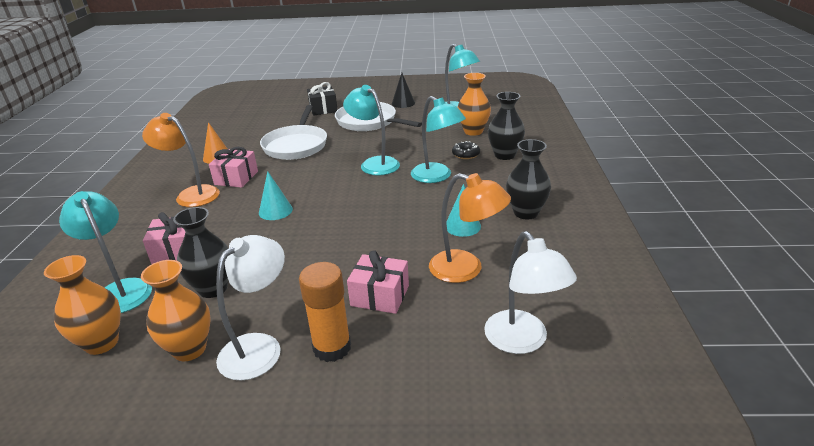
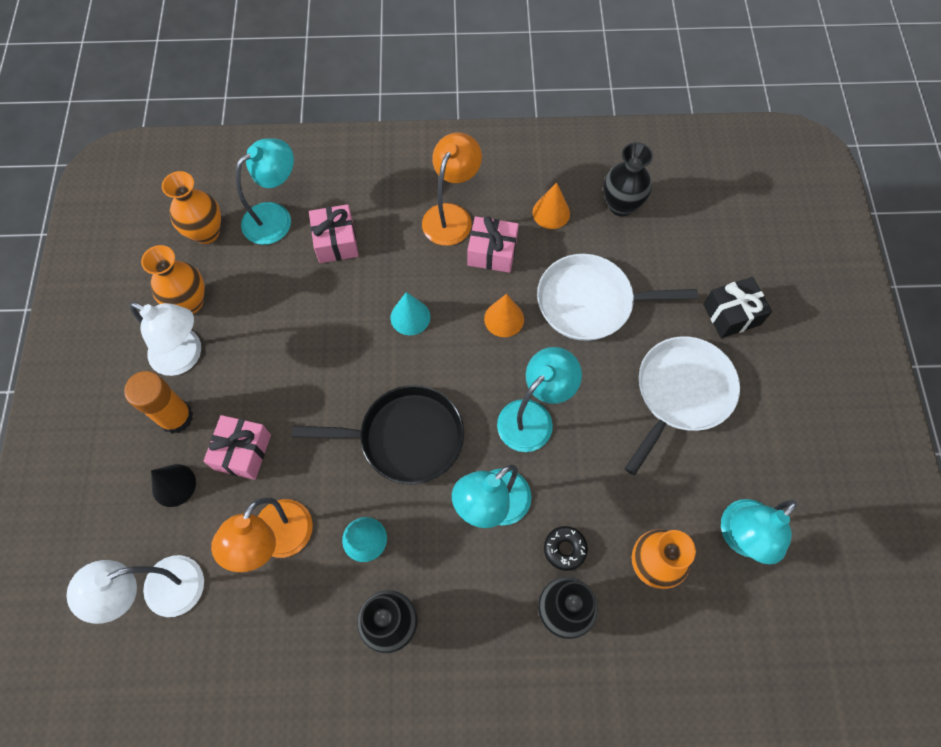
camera: 85 degrees right, 35 degrees up
black vase [173,207,229,298] -> black vase moved to [603,142,653,216]
black cone [392,73,415,108] -> black cone moved to [151,464,196,507]
none -> black pan [292,385,464,485]
none -> orange cone [484,294,524,337]

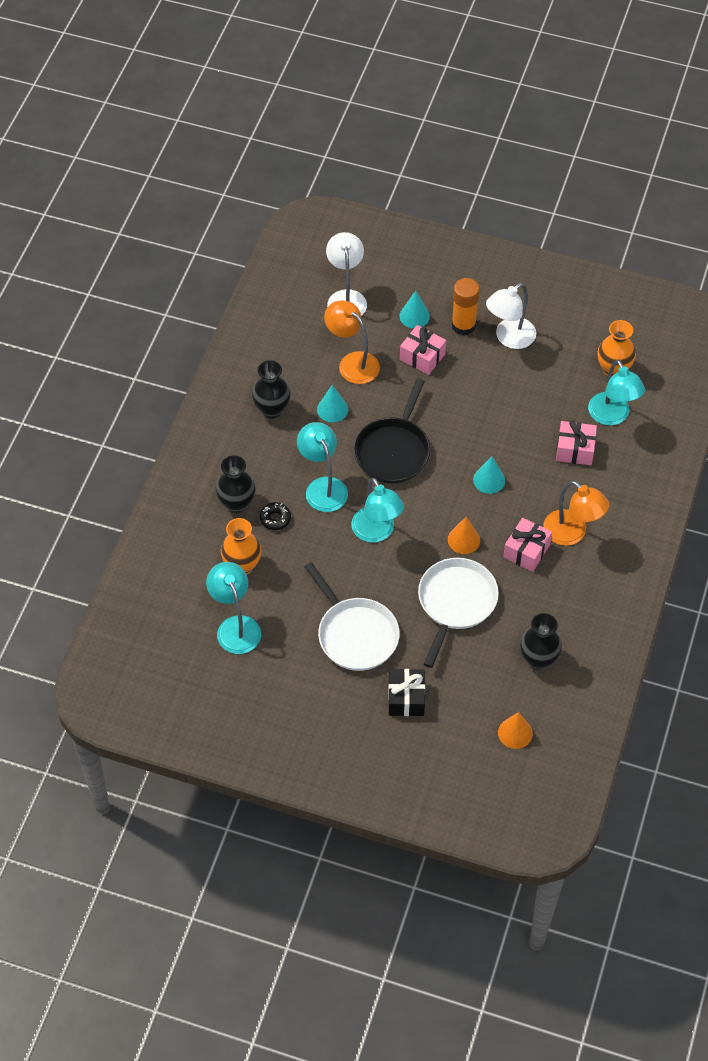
camera: 110 degrees right, 10 degrees down
orange vase [141,245,205,314] -> none
black cone [151,464,196,507] -> turquoise cone [399,291,430,328]
orange cone [532,182,570,229] -> orange cone moved to [498,712,533,749]

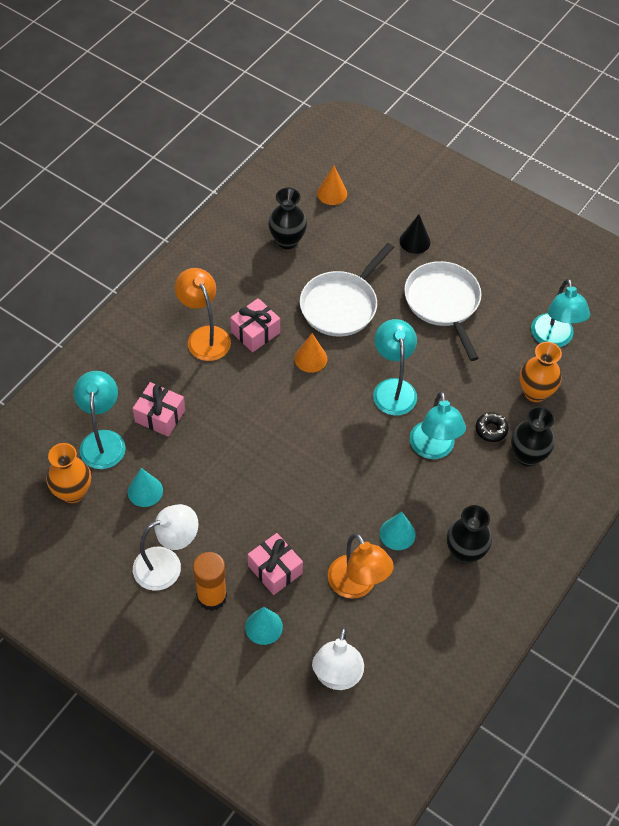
camera: 165 degrees left, 0 degrees up
black pan [354,378,430,483] -> none
black gift [388,669,425,716] -> black cone [399,214,431,254]
turquoise cone [473,456,505,494] -> turquoise cone moved to [128,468,163,507]

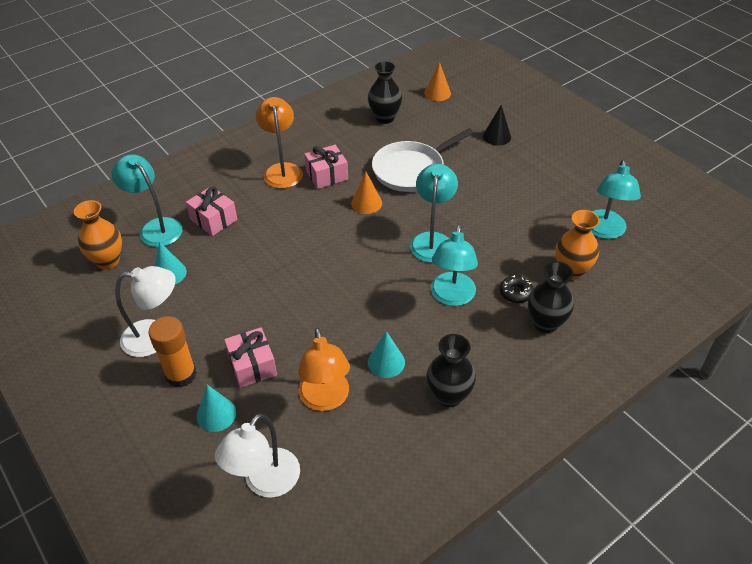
camera: 20 degrees right, 10 degrees down
turquoise lamp [74,371,126,469] -> turquoise lamp turned 60 degrees counterclockwise [111,154,183,247]
white pan [404,261,481,361] -> none

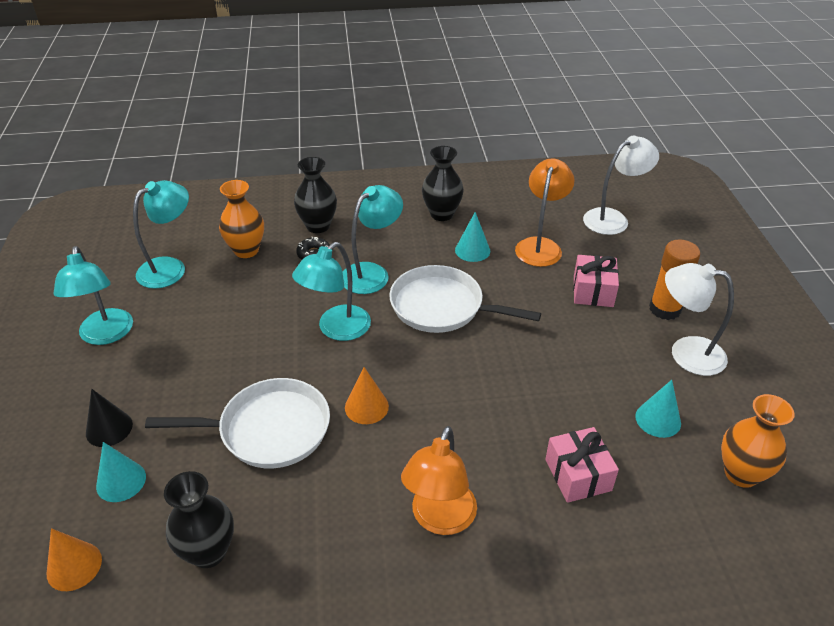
camera: 150 degrees left, 5 degrees down
turquoise lamp [111,154,183,247] -> turquoise lamp moved to [53,246,133,345]
turquoise cone [197,385,236,432] -> turquoise cone moved to [96,442,146,502]
pink gift [304,145,348,189] -> none
none -> white pan [389,265,541,333]

